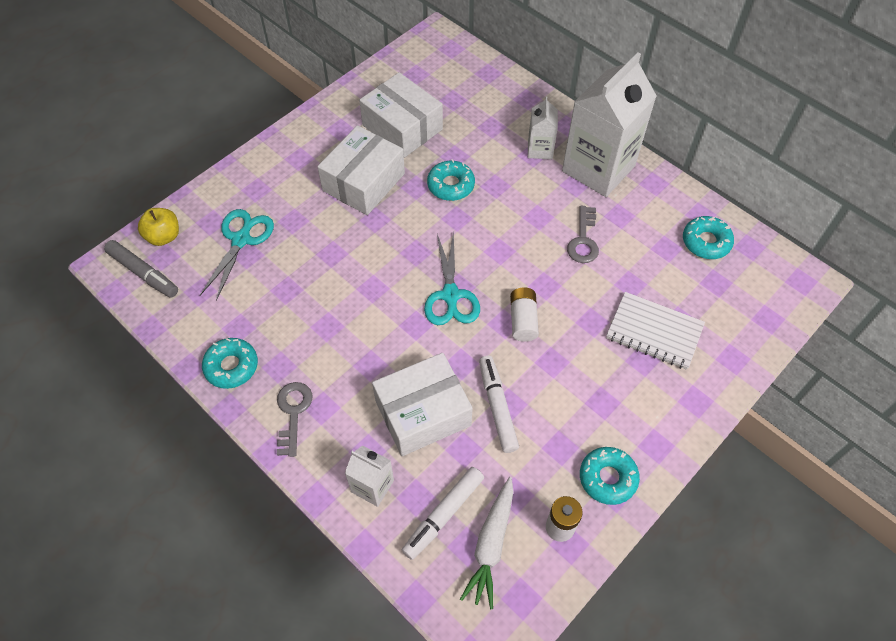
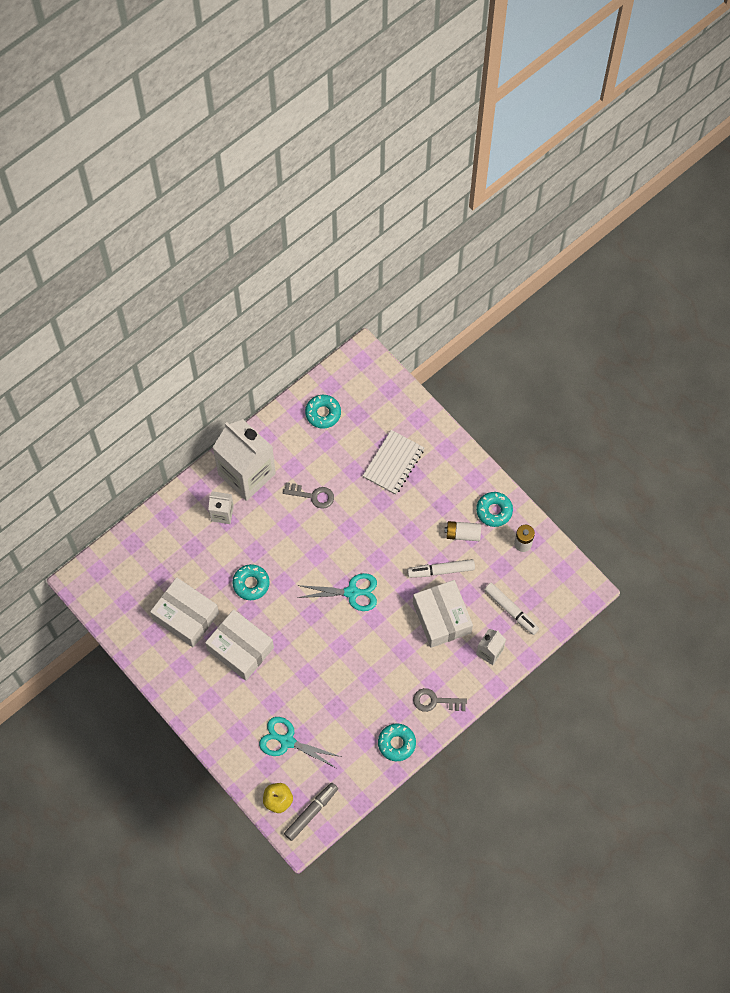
camera: 85 degrees left, 10 degrees up
white box [359,72,443,158] -> white box turned 75 degrees clockwise [150,577,219,647]
white carrot [460,477,513,609] -> none
white battery [510,288,539,342] -> white battery moved to [444,521,481,541]

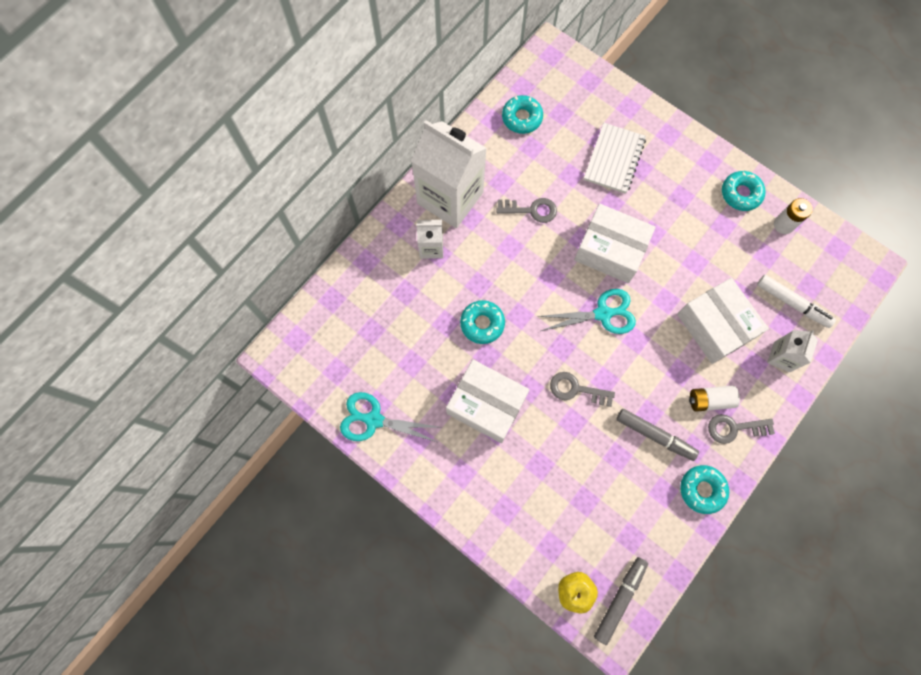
camera: 10 degrees left, 5 degrees up
white box [150,577,219,647] -> white box moved to [574,204,655,283]
turquoise scissors [259,717,341,768] -> turquoise scissors moved to [340,392,443,443]
white marker [407,559,475,578] -> none
white battery [444,521,481,541] -> white battery moved to [689,385,740,412]
none -> grey key [550,372,615,407]
none -> grey marker [616,409,699,461]

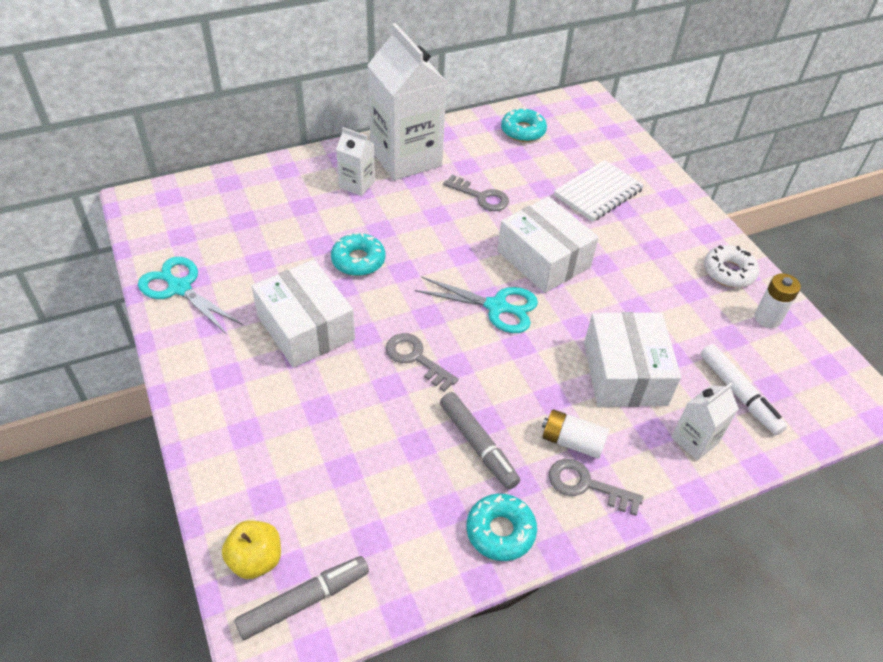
camera: 25 degrees right, 25 degrees down
turquoise donut [722,171,766,211] -> white donut [704,245,759,288]

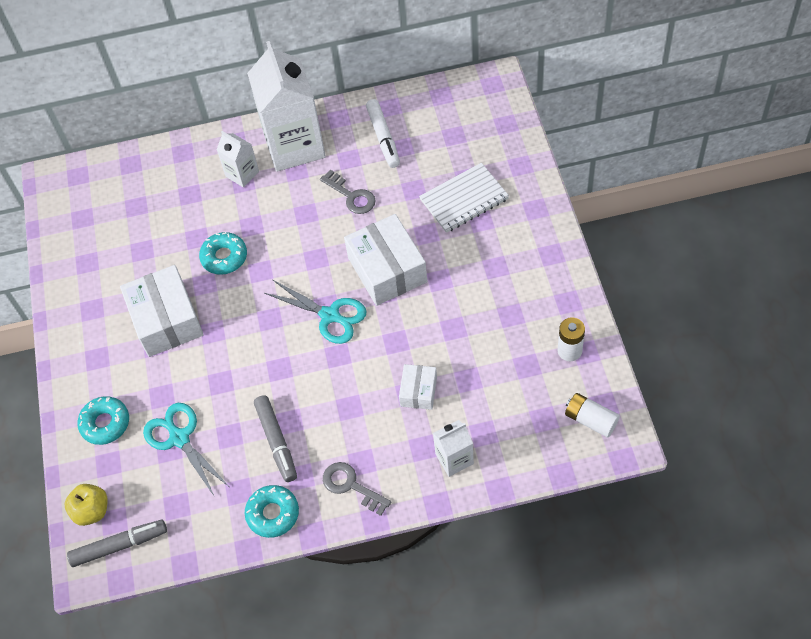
camera: 20 degrees right, 10 degrees up
turquoise scissors [138,257,243,335] -> turquoise scissors moved to [143,403,228,496]
grey key [386,333,458,392] -> none
turquoise donut [501,107,547,142] -> turquoise donut moved to [77,396,129,445]
white battery [542,409,609,459] -> white battery moved to [565,393,620,437]
white box [584,312,681,407] -> white box [399,364,437,410], size x0.53
white marker [701,344,787,435] -> white marker moved to [366,99,400,168]
white donut [704,245,759,288] -> none

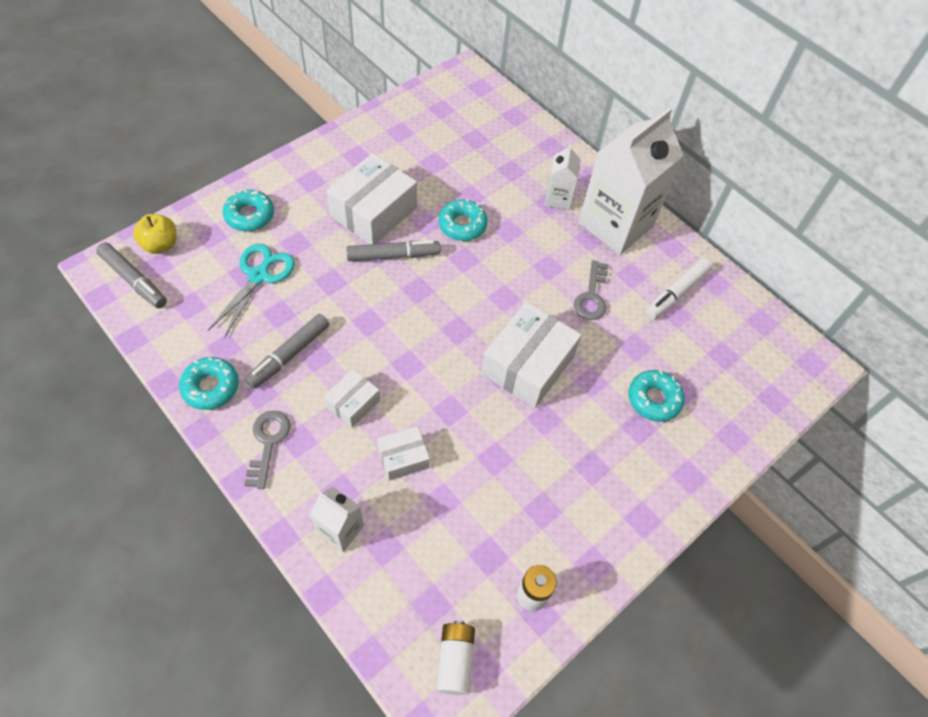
camera: 50 degrees right, 0 degrees up
turquoise scissors [264,280,367,344] -> none
white notebook [419,163,509,233] -> turquoise donut [628,370,685,422]
none -> white box [324,369,380,428]
none -> grey marker [346,240,440,261]

